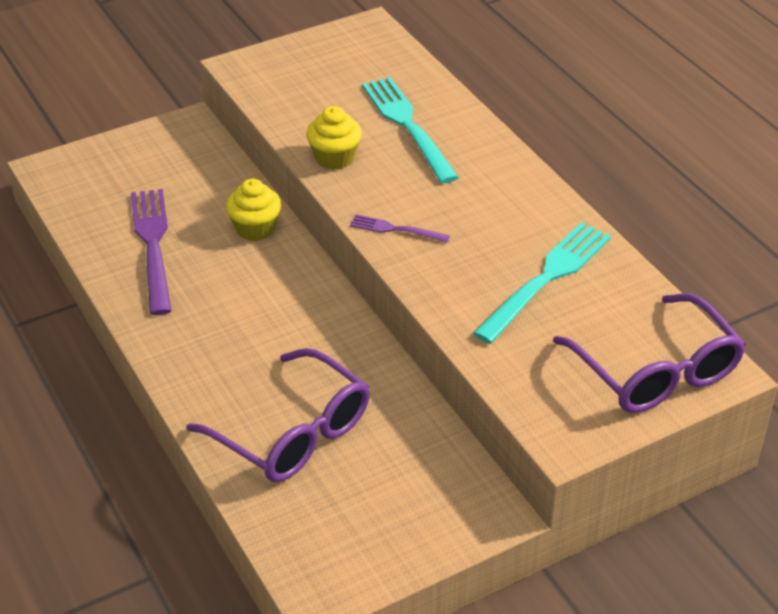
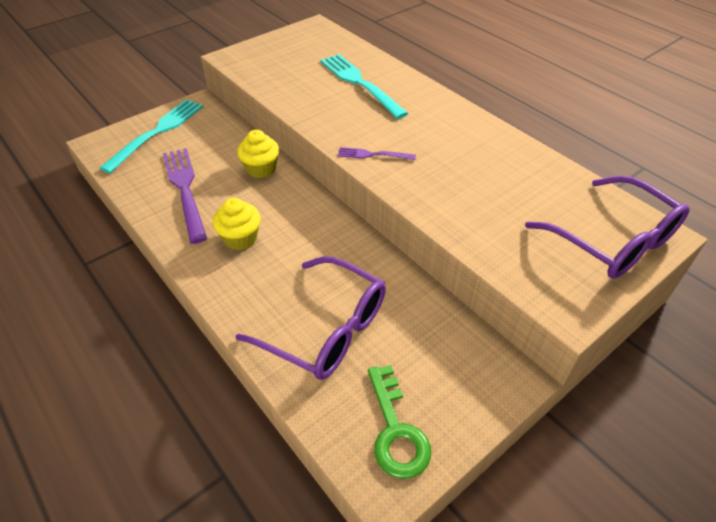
camera: 10 degrees left, 5 degrees up
yellow cupcake [306,106,362,170] -> yellow cupcake moved to [213,198,261,250]
turquoise fork [473,222,611,344] -> turquoise fork moved to [100,99,203,173]
none -> green key [368,365,431,479]

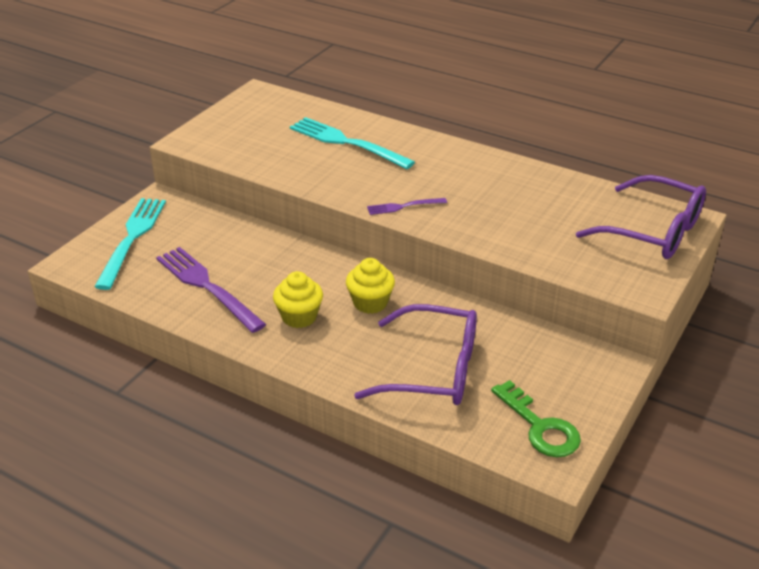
camera: 20 degrees left, 10 degrees down
yellow cupcake [237,130,279,178] -> yellow cupcake moved to [346,258,395,314]

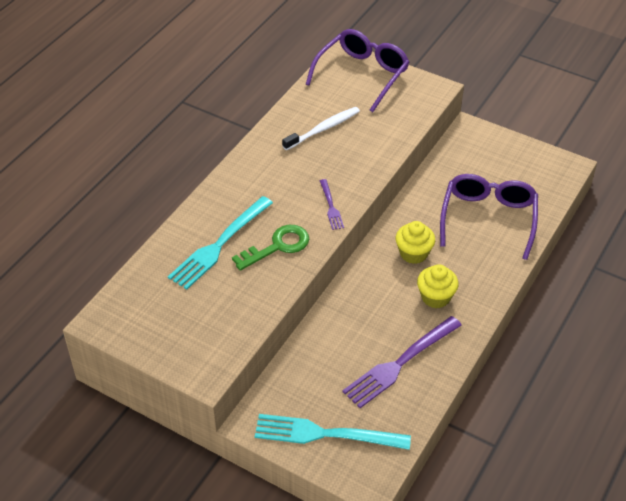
camera: 90 degrees left, 10 degrees up
green key [491,380,581,457] -> green key moved to [232,225,309,271]
none -> white toothbrush [282,107,360,150]

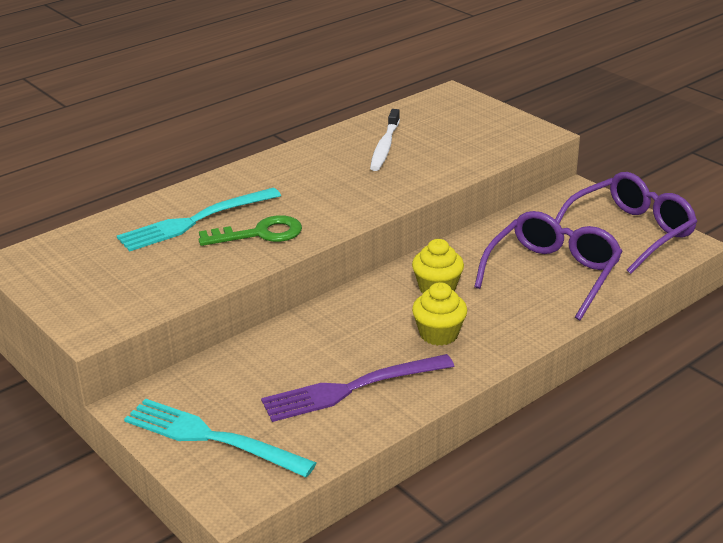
camera: 20 degrees right, 15 degrees down
white toothbrush [282,107,360,150] -> white toothbrush turned 120 degrees clockwise [370,109,400,171]
purple glasses [306,29,409,112] -> purple glasses moved to [555,172,697,274]
purple fork [320,179,344,230] -> none

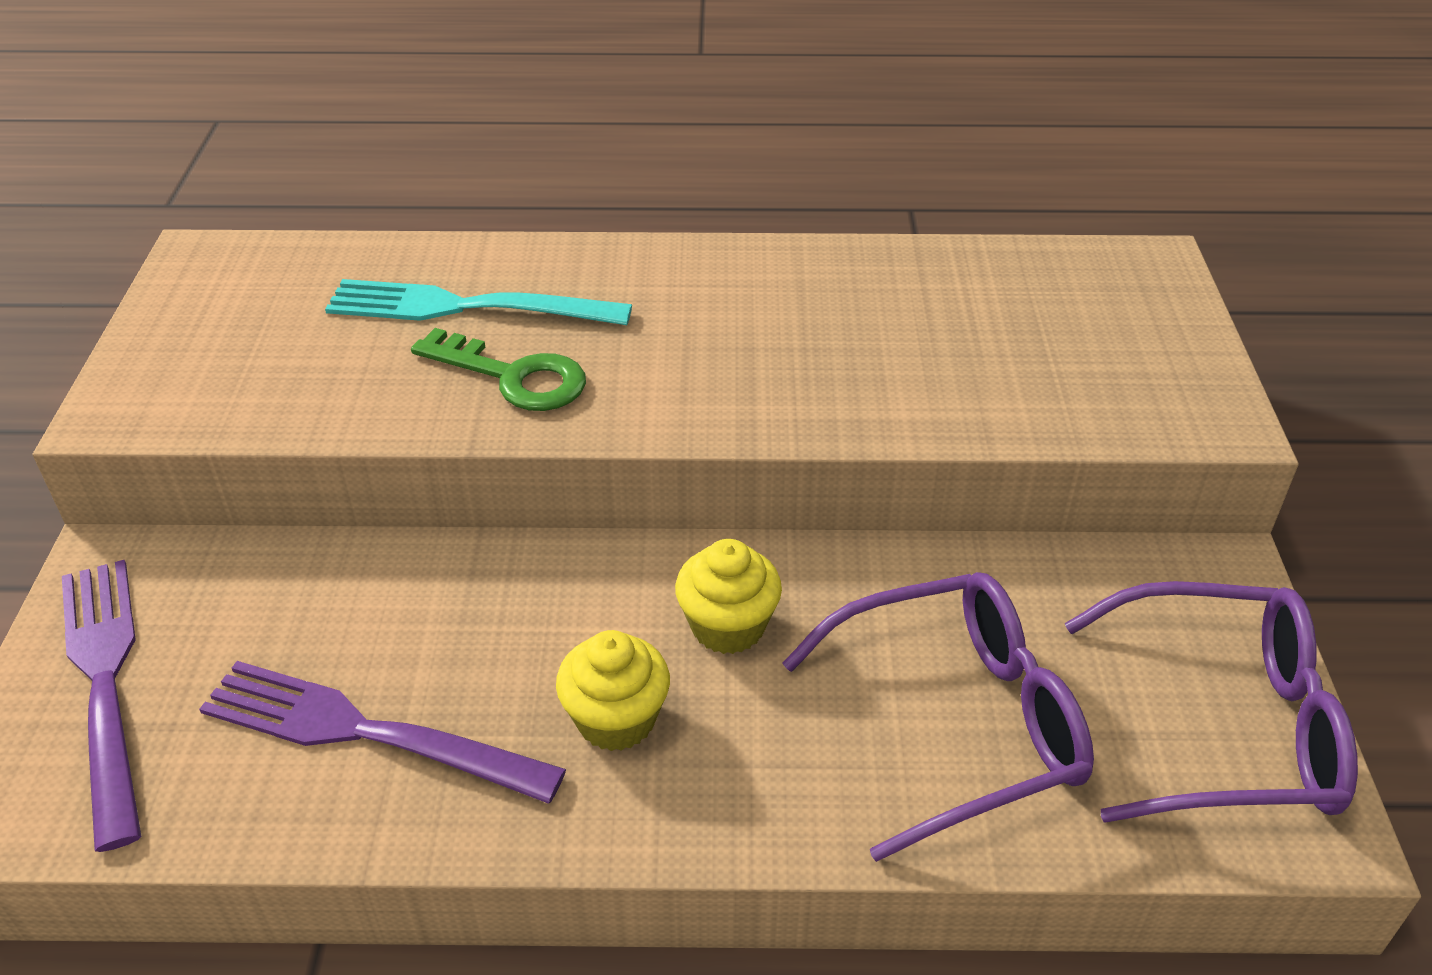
camera: 40 degrees right, 10 degrees up
turquoise fork [124,398,316,477] -> purple fork [62,560,141,852]
white toothbrush [370,109,400,171] -> none

